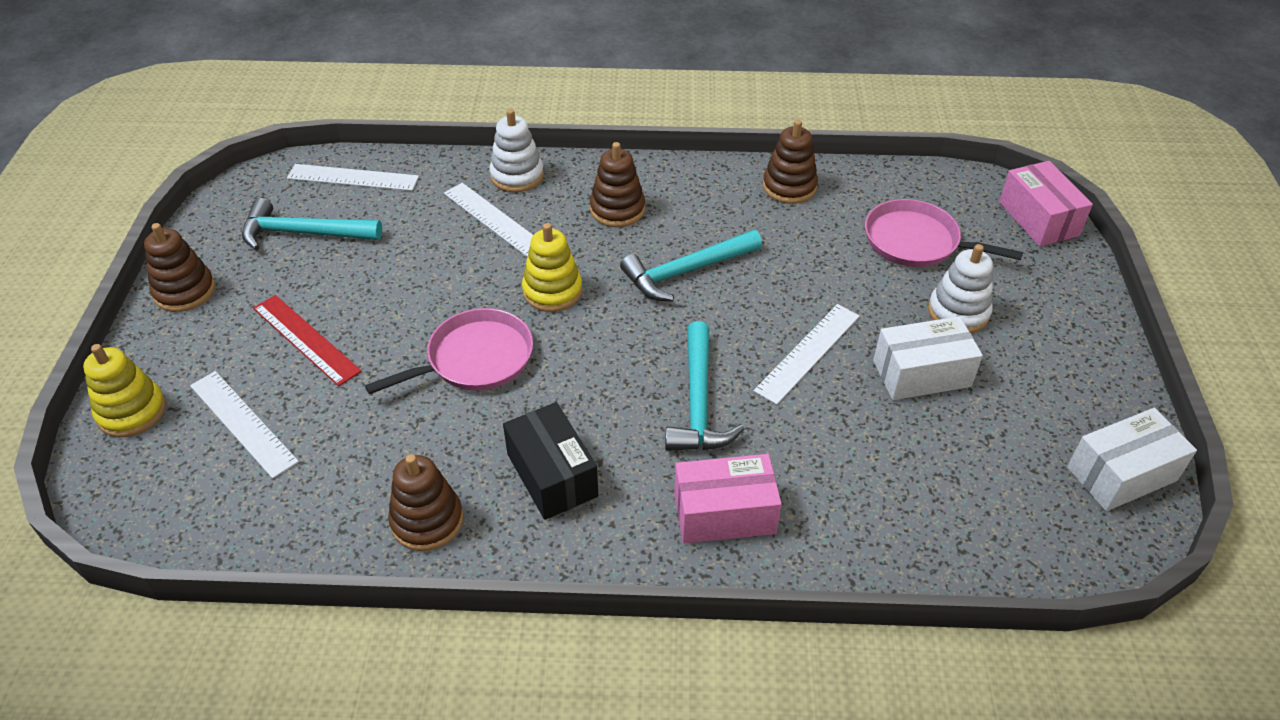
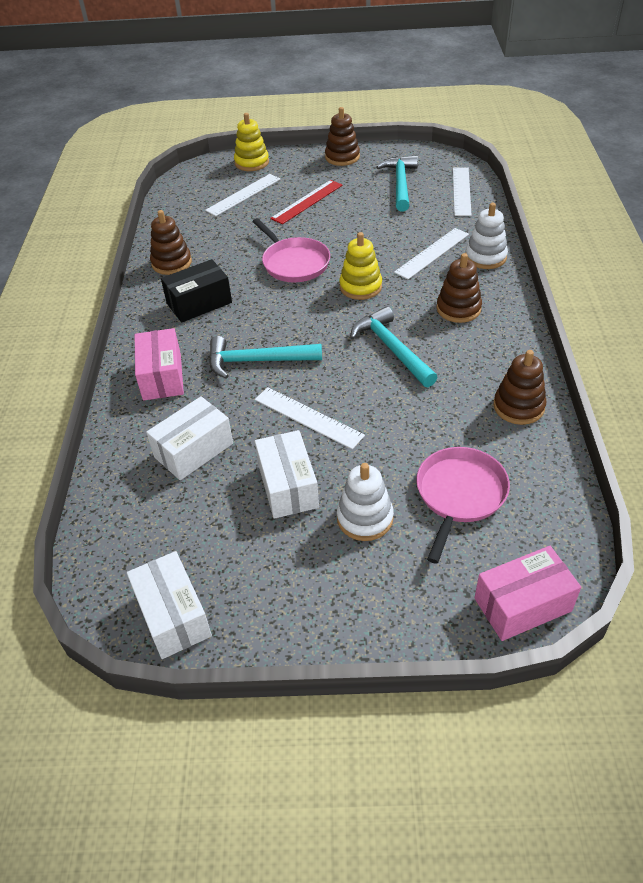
camera: 90 degrees right, 0 degrees up
none -> white box [146,396,233,480]

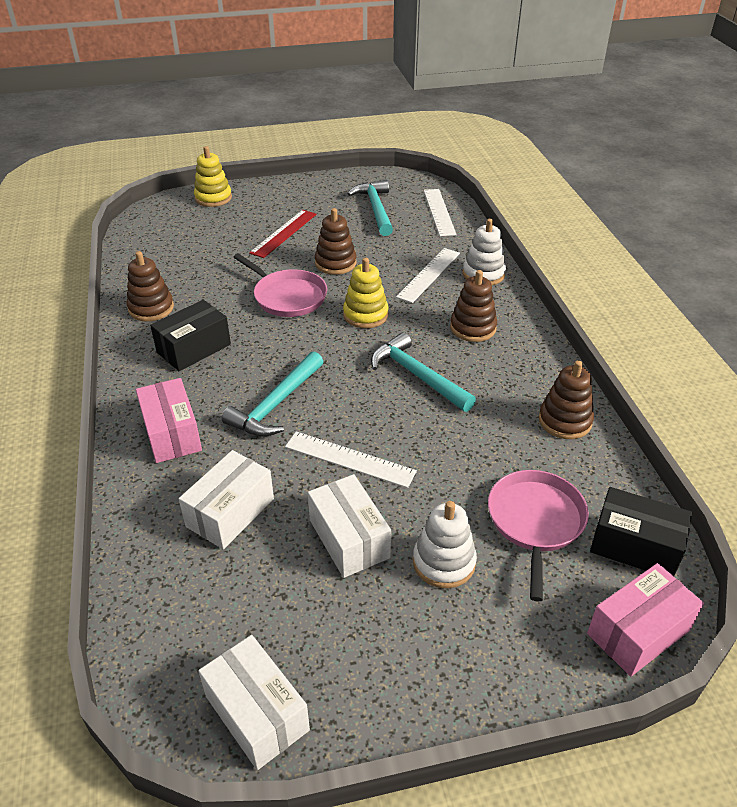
camera: 15 degrees left, 5 degrees down
white ruler [205,174,280,216] -> none
turquoise hammer [209,336,322,379] -> turquoise hammer turned 45 degrees counterclockwise [222,351,323,437]
brown stacking toy [325,107,360,166] -> brown stacking toy moved to [315,208,356,275]
none -> black box [590,487,692,576]

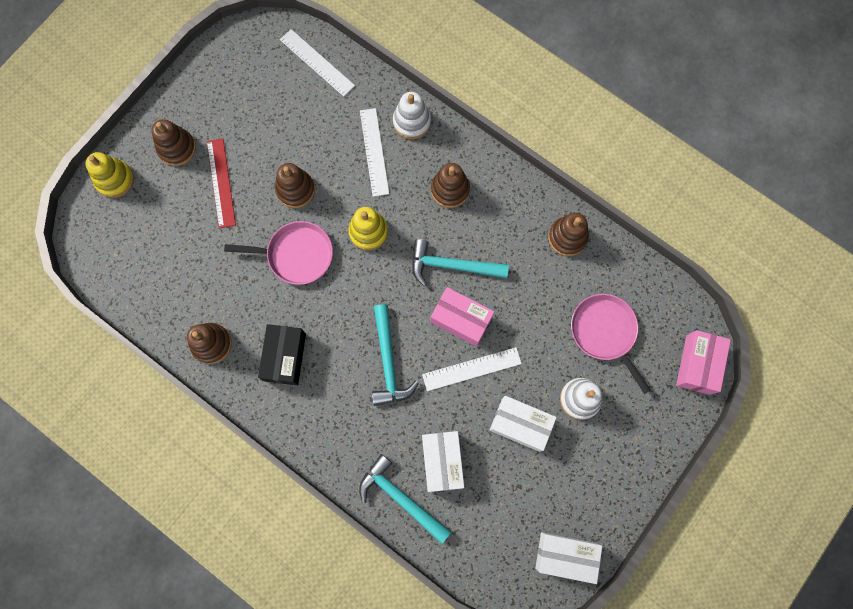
camera: 40 degrees left, 35 degrees up
pink box [136,378,202,463] -> pink box moved to [431,287,494,347]
turquoise hammer [348,180,393,236] -> turquoise hammer moved to [359,454,451,544]
black box [590,487,692,576] -> none
none -> brown stacking toy [151,119,196,166]

